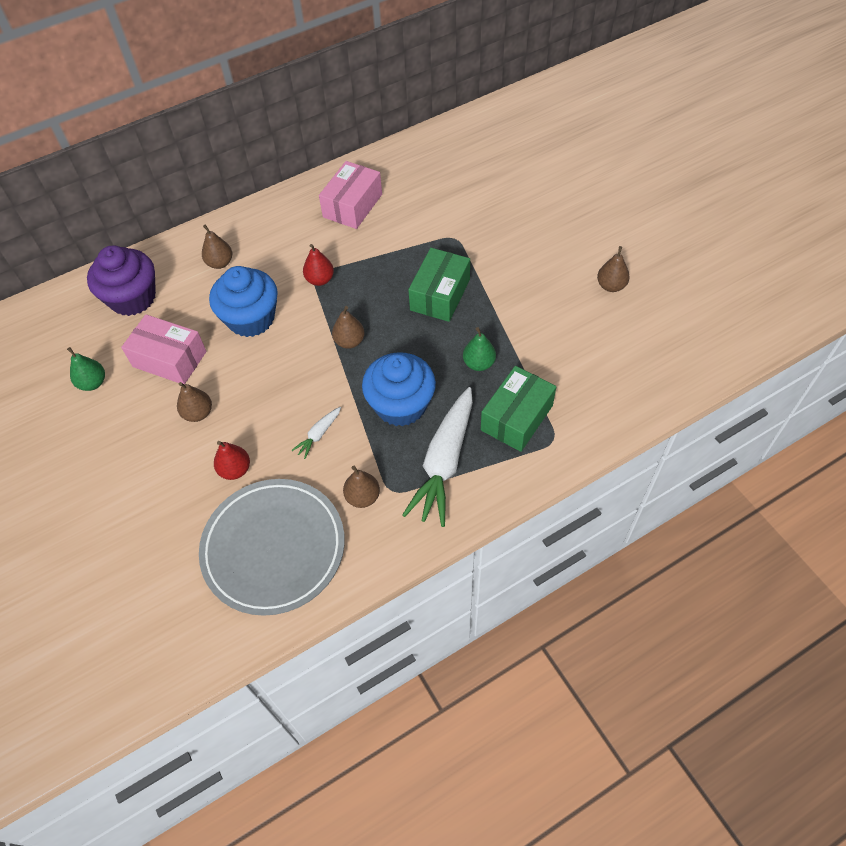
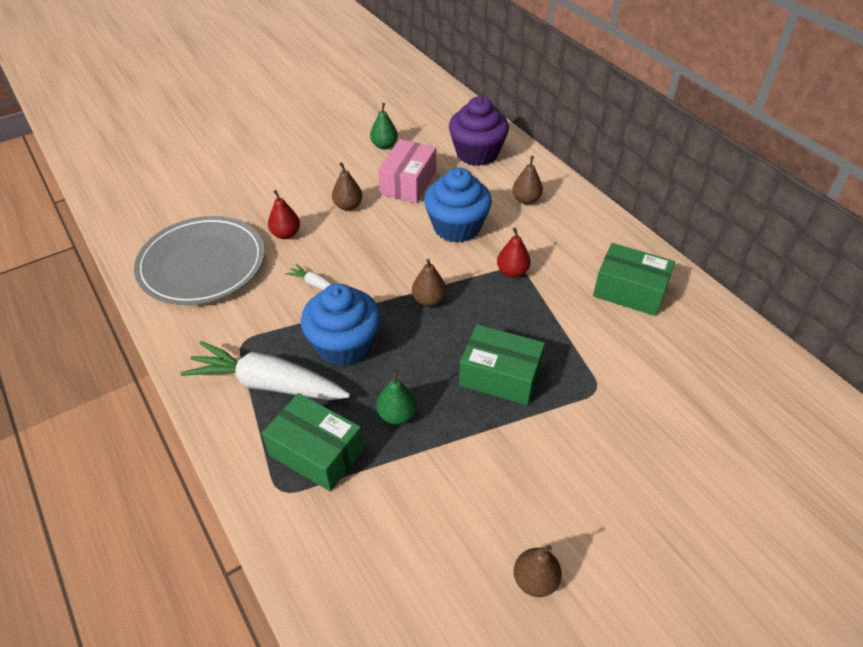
camera: 85 degrees right, 10 degrees down
pink box [319,161,382,229] -> green box [593,243,675,316]
brown pear [343,466,380,508] -> none

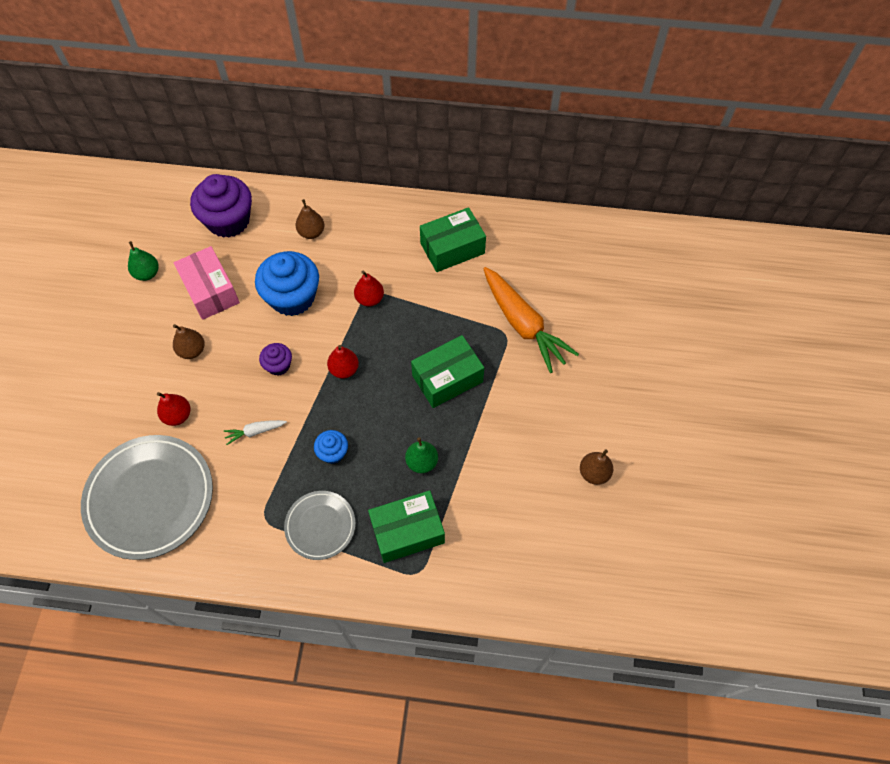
camera: 50 degrees left, 15 degrees up
white carrot [180,341,350,400] -> grey plate [284,491,356,560]
blue cupcake [301,284,380,366] -> blue cupcake [314,430,348,464], size x0.49
brown pear [412,258,446,307] -> red pear [327,345,359,379]
none -> purple cupcake [259,343,292,376]
none -> orange carrot [483,267,579,373]

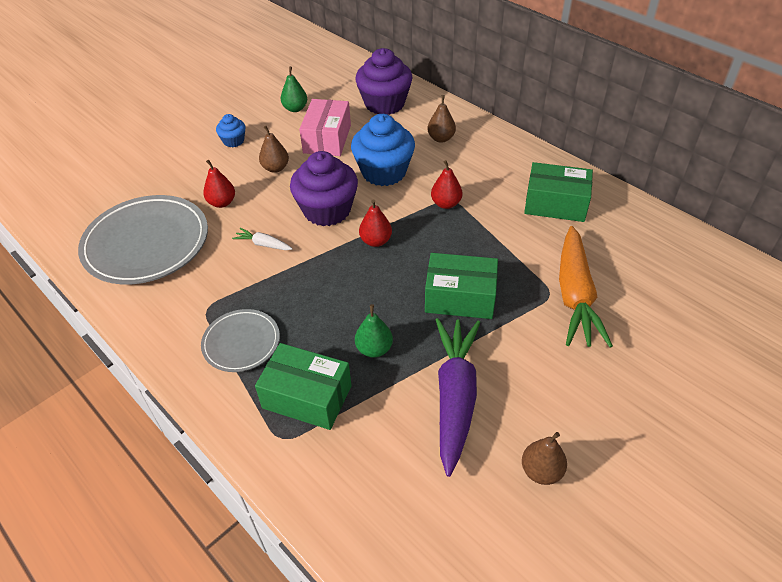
camera: 40 degrees right, 15 degrees down
purple cupcake [259,343,292,376] -> purple cupcake [290,151,358,226], size x2.02
blue cupcake [314,430,348,464] -> blue cupcake moved to [216,114,245,147]
none -> purple carrot [436,318,481,477]

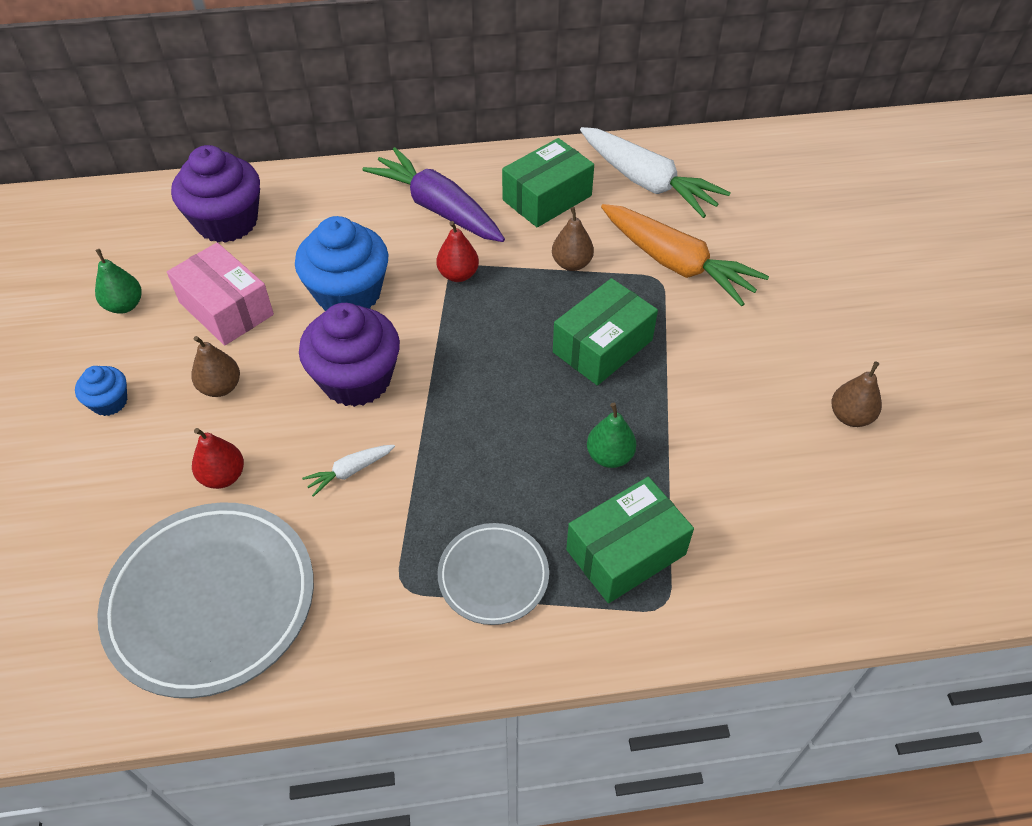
camera: 55 degrees left, 5 degrees up
red pear [359,199,392,247] -> none
brown pear [427,95,456,143] -> brown pear moved to [552,207,594,271]
purple carrot [436,318,481,477] -> purple carrot moved to [362,147,505,242]
none -> white carrot [580,127,731,218]

